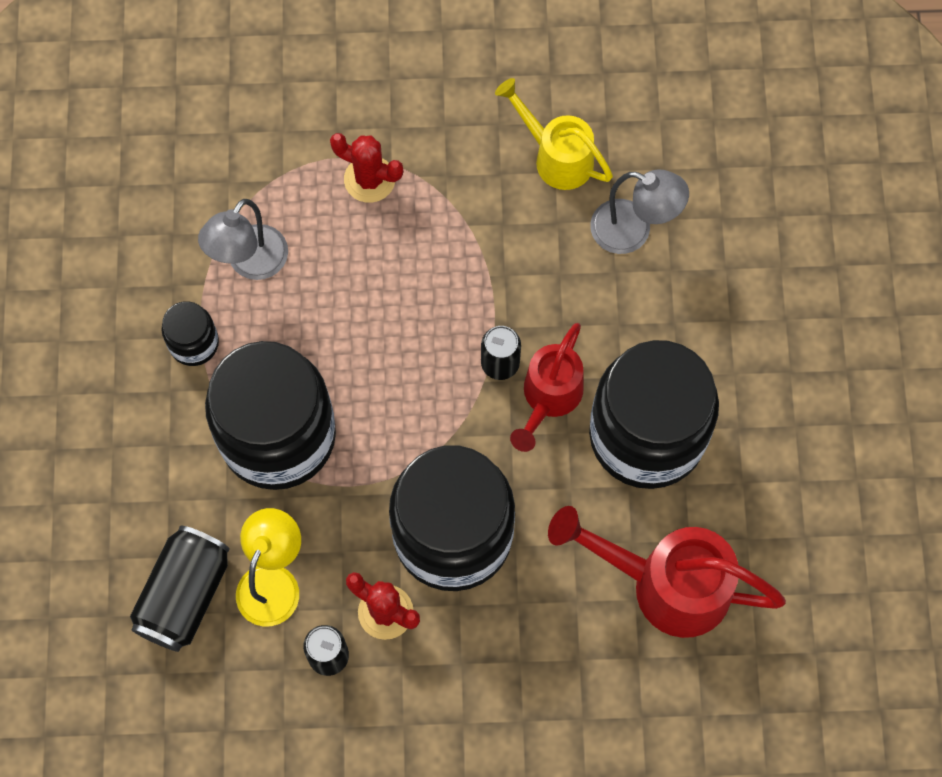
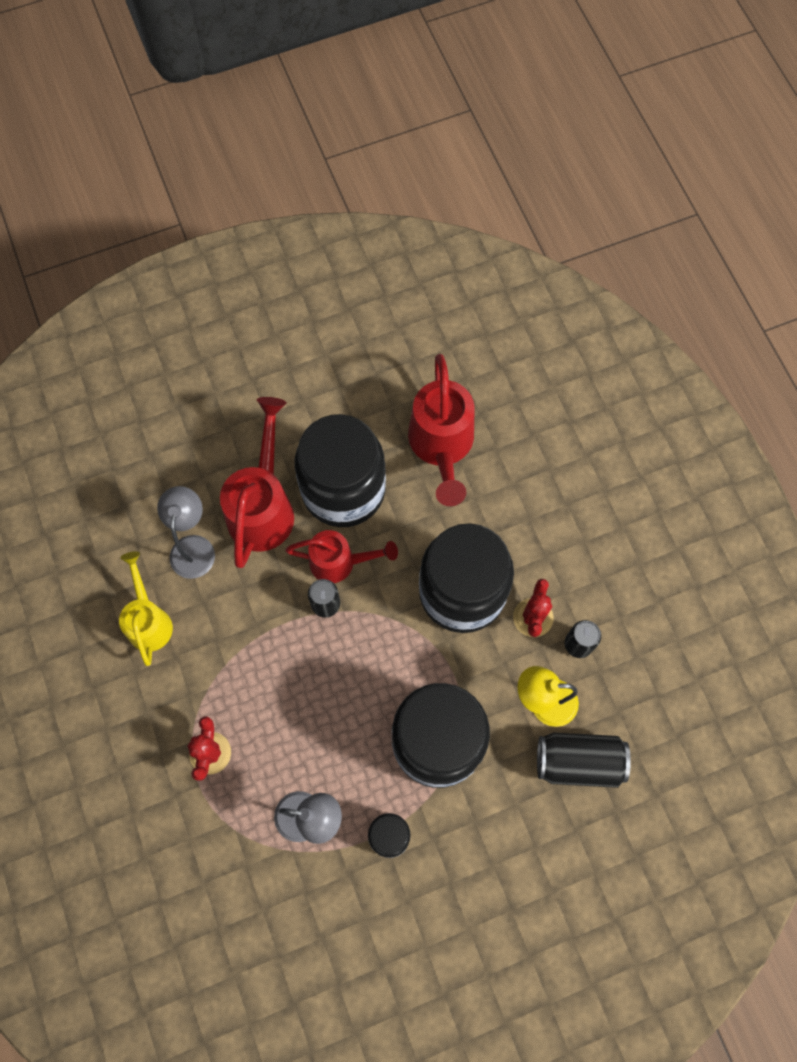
camera: 110 degrees left, 0 degrees up
yellow watering can [495,78,613,190] -> yellow watering can turned 150 degrees clockwise [119,551,173,666]
none -> red watering can [220,397,294,568]

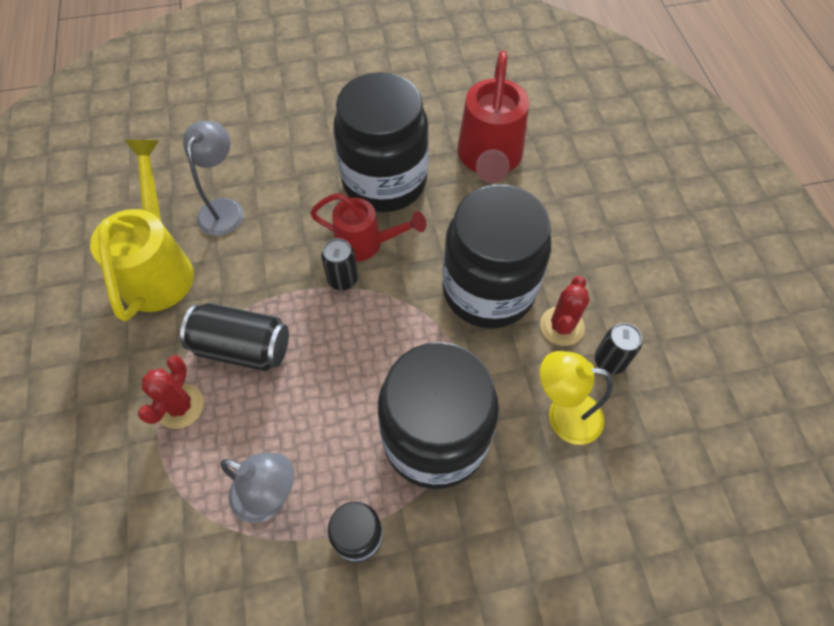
camera: 10 degrees right, 10 degrees down
yellow watering can [119,551,173,666] -> yellow watering can [90,140,194,321], size x1.55
red watering can [220,397,294,568] -> none
black can [537,733,631,788] -> black can moved to [180,303,289,371]

